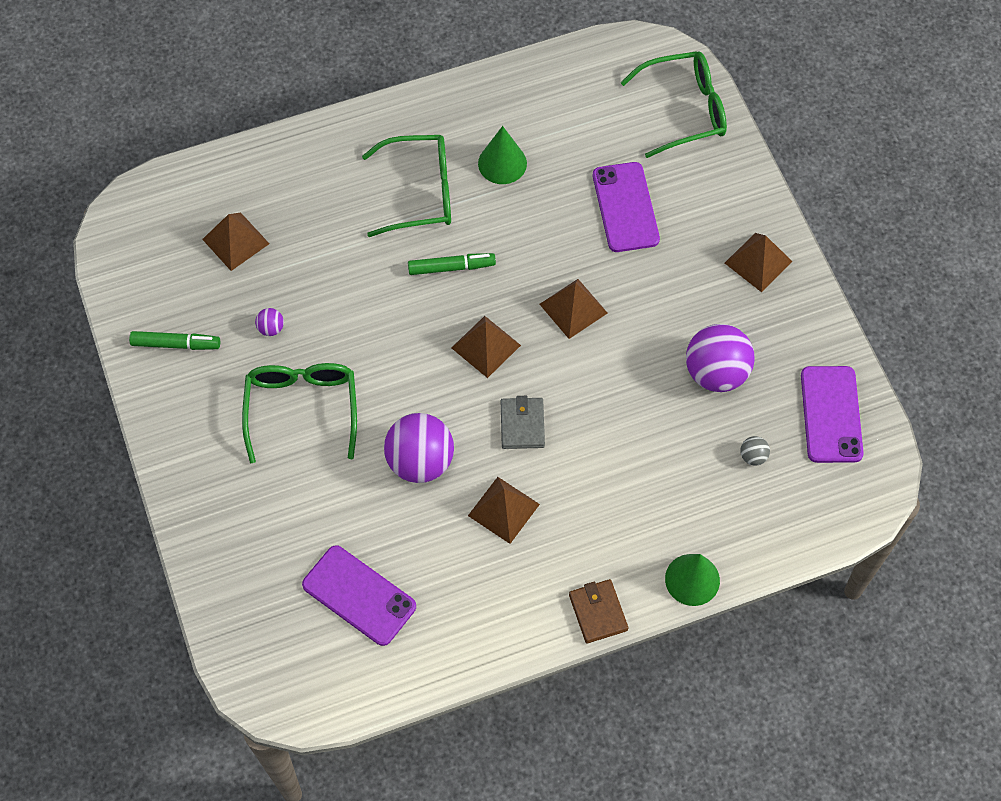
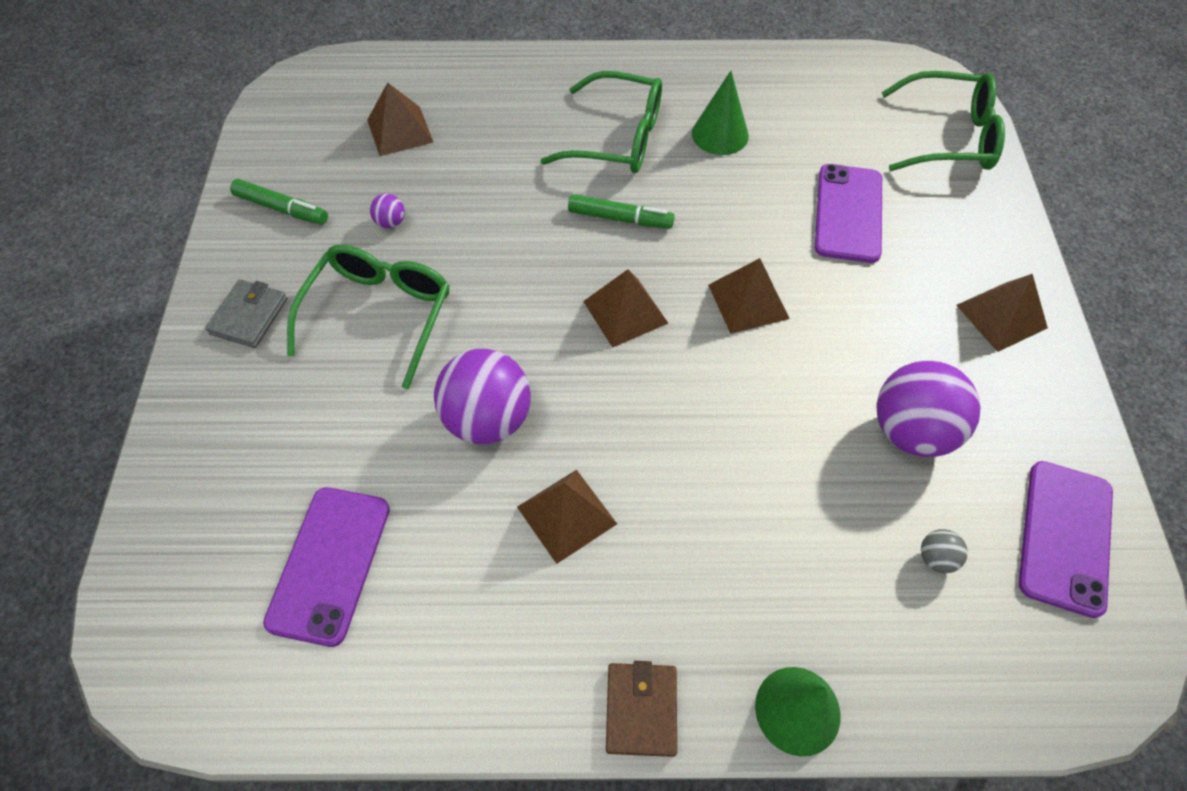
camera: 20 degrees right, 5 degrees down
purple phone [302,545,416,646] -> purple phone turned 45 degrees clockwise [263,487,390,647]
grey wallet [501,396,545,449] -> grey wallet moved to [205,279,287,348]

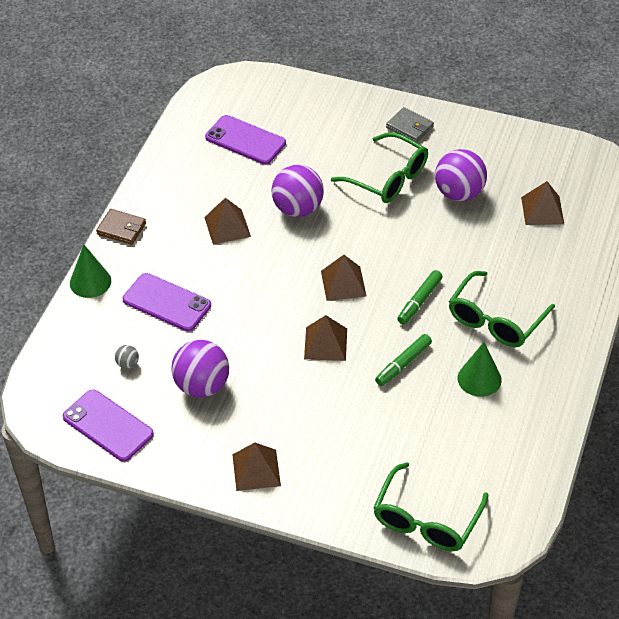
camera: 110 degrees right, 10 degrees down
green marker [230,179,328,225] -> green marker moved to [375,334,432,386]
purple ball [370,194,405,228] -> purple ball [435,149,487,201], size x2.36
purple phone [815,164,882,263] -> purple phone moved to [123,273,211,331]

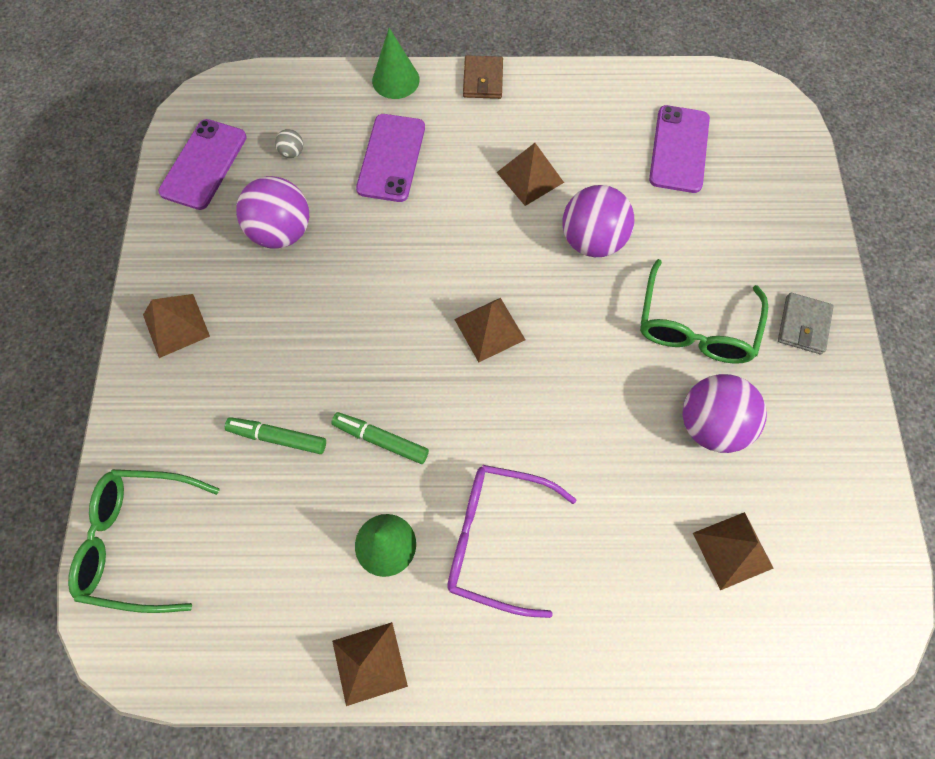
camera: 70 degrees right, 20 degrees up
brown pyramid [304,315,347,361] -> brown pyramid moved to [332,622,408,706]
green marker [397,270,443,324] -> green marker moved to [225,417,326,454]
green glasses [449,271,555,347] -> purple glasses [447,465,576,618]

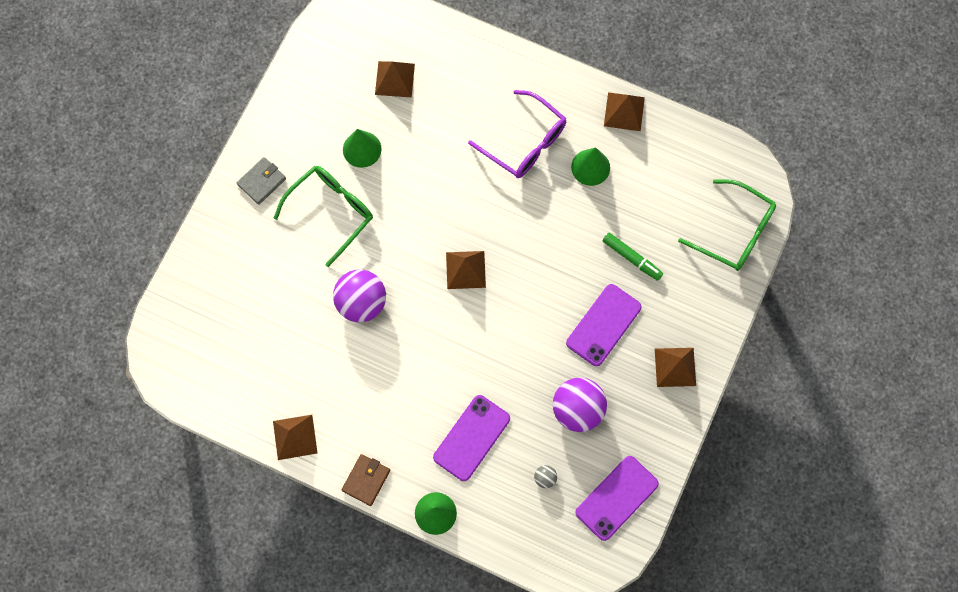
camera: 155 degrees left, 5 degrees up
green marker [331,412,429,464] -> none
brown pyramid [497,143,564,206] -> brown pyramid moved to [273,415,318,460]
purple phone [649,105,710,193] -> purple phone moved to [566,284,642,366]
purple ball [683,374,767,453] -> green cone [343,129,382,168]

